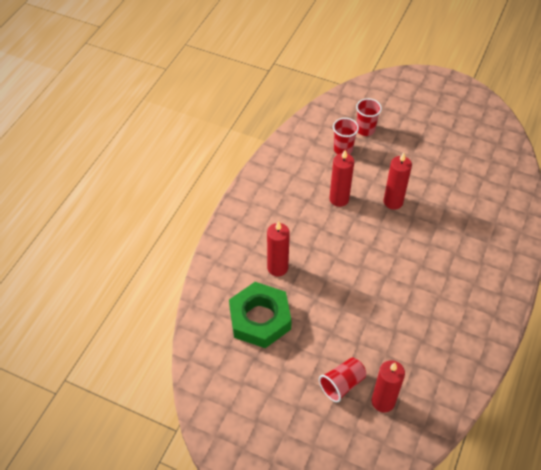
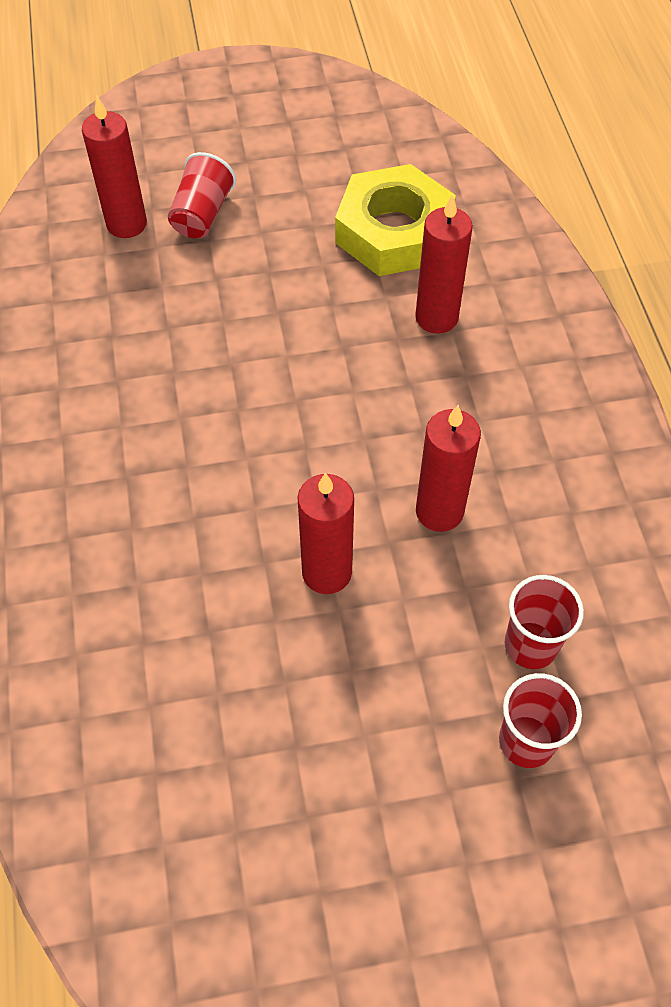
camera: 145 degrees right, 5 degrees up
green nut [229,282,292,348] -> yellow nut [335,164,456,276]

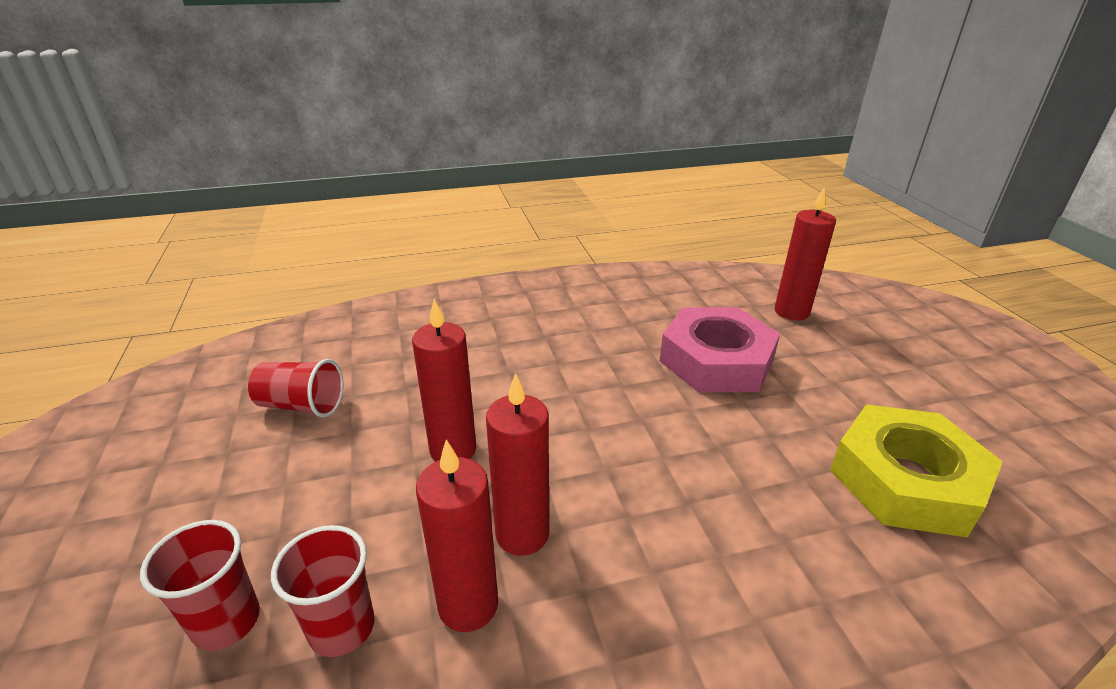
camera: 85 degrees right, 25 degrees down
red cup [168,152,236,238] -> red cup moved to [248,359,344,418]
red candle [415,194,473,334] -> red candle moved to [416,439,498,632]
none -> pink nut [660,307,780,392]

